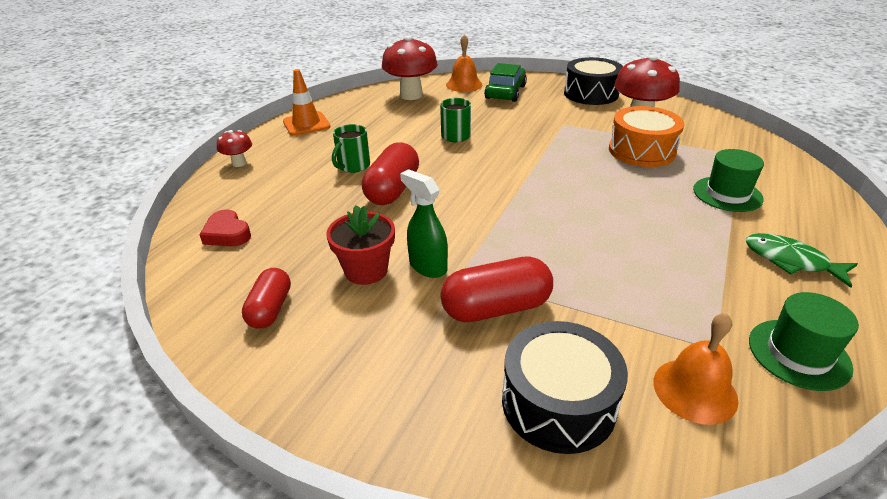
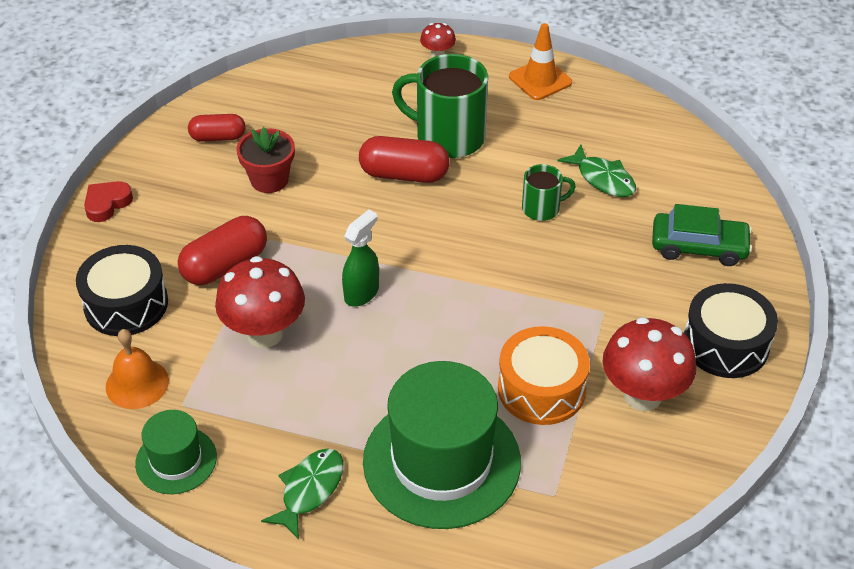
camera: 80 degrees right, 10 degrees up
red heart [199,209,251,246] -> red heart moved to [84,181,133,222]
green mug [332,124,370,173] -> green mug [392,54,488,158], size x1.91
red mushroom [382,35,438,100] -> red mushroom moved to [215,256,305,348]
green spray bottle [400,169,448,278] -> green spray bottle moved to [342,210,379,307]
red capsule [440,256,553,322] -> red capsule turned 75 degrees clockwise [178,216,267,285]
orange bell [446,34,482,92] -> none
green hat [693,149,764,212] -> green hat [363,361,521,529], size x1.95
none -> green fish [558,145,636,197]

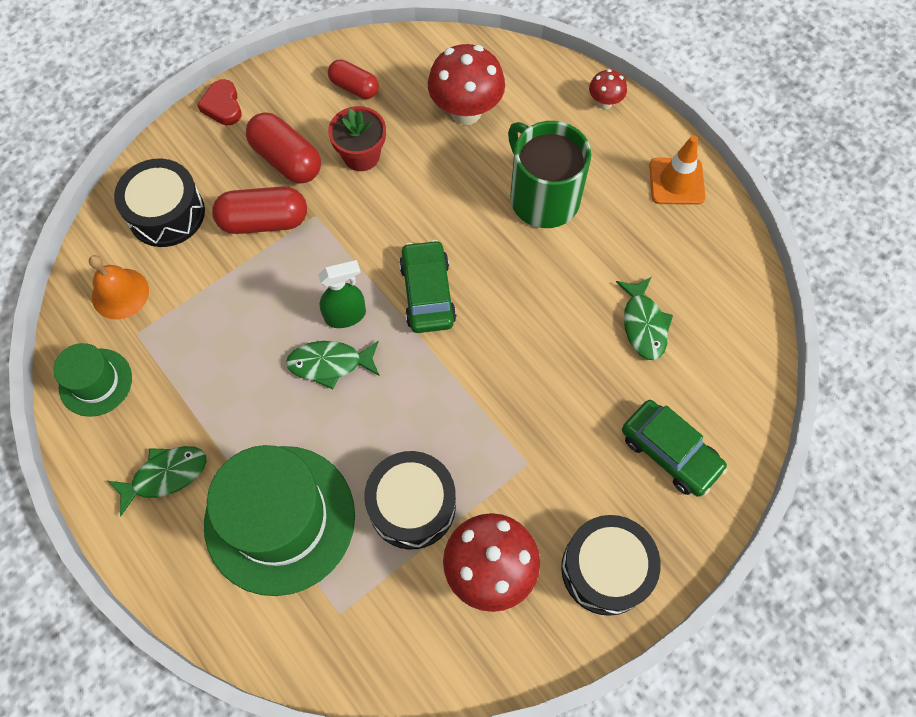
camera: 35 degrees right, 20 degrees up
red heart [84,181,133,222] -> red heart turned 90 degrees counterclockwise [197,79,242,125]
red mushroom [215,256,305,348] -> red mushroom moved to [428,44,505,125]
red capsule [359,136,449,183] -> red capsule moved to [246,112,321,183]
orange drum [498,326,590,425] -> black drum [364,451,456,549]
green mug [522,164,576,221] -> none
none -> green fish [286,340,380,390]
none -> green car [399,240,456,333]

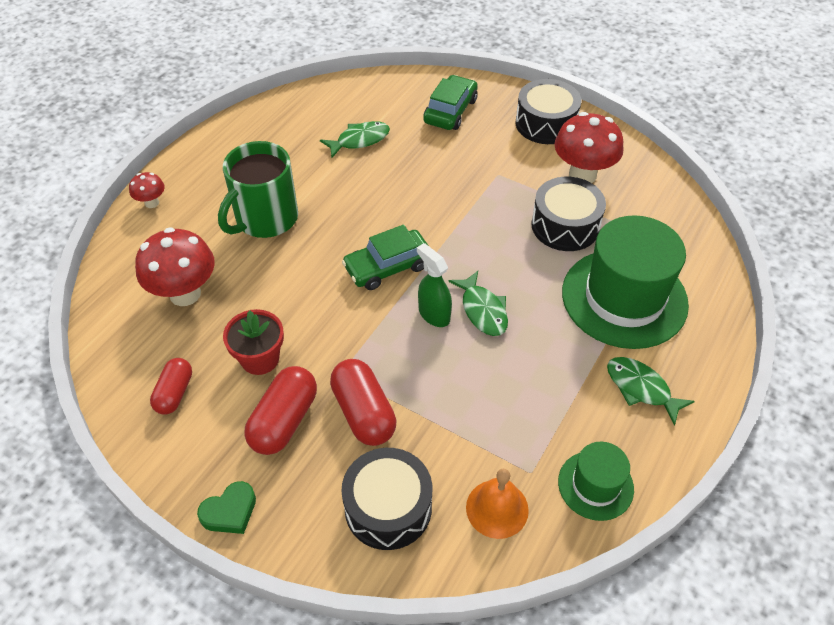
camera: 110 degrees left, 15 degrees down
red heart [197,79,242,125] -> green heart [197,481,256,534]
orange traffic cone [649,135,706,205] -> none

